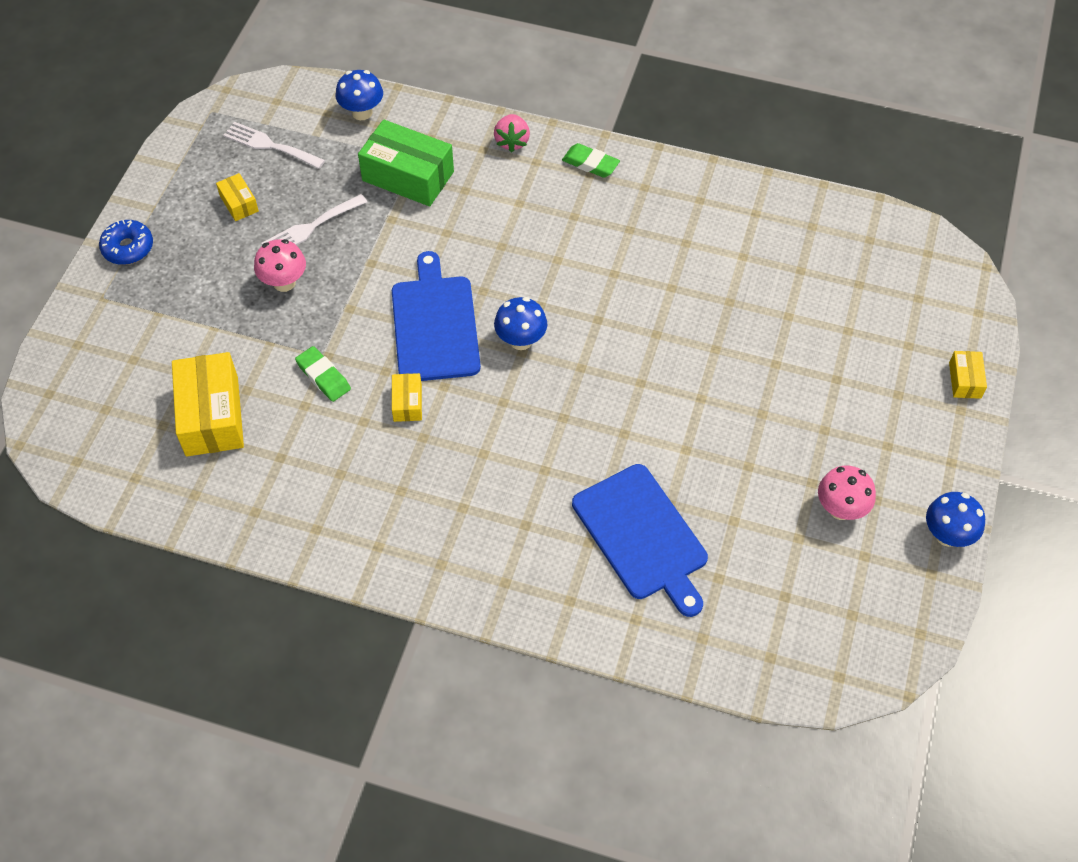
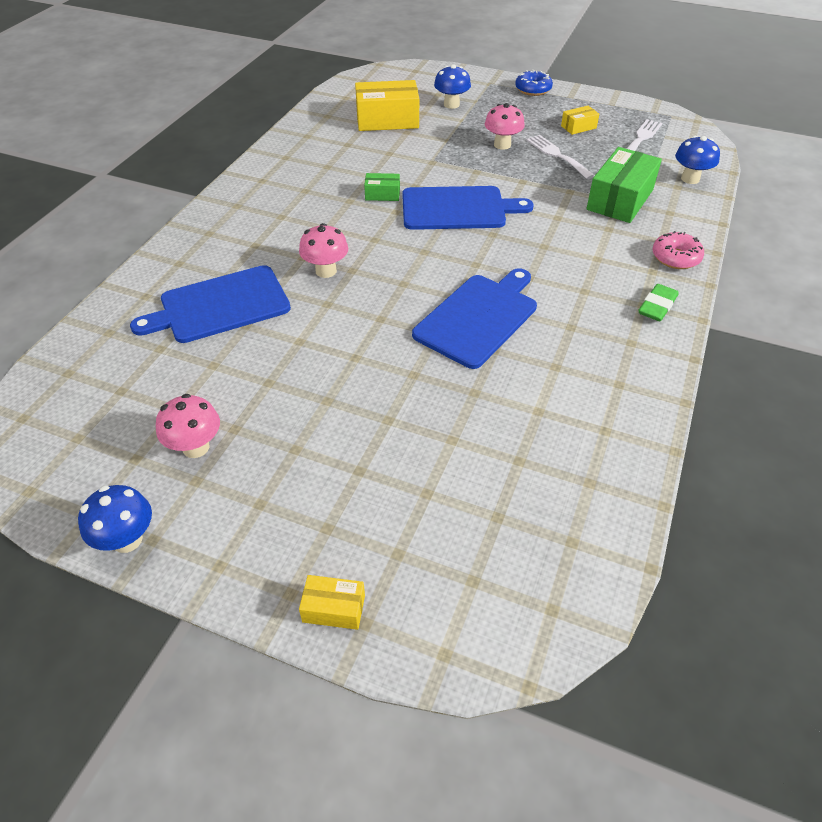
camera: 95 degrees right, 10 degrees down
green eraser [295,346,351,402] -> none
yellow box [392,373,422,422] -> green box [364,173,400,201]
pink strawberry [494,114,530,152] -> pink donut [653,231,704,269]
blue mushroom [494,297,547,350] -> blue mushroom moved to [434,64,471,109]
none -> pink mushroom [299,223,348,278]
none -> blue cutting board [412,268,537,369]

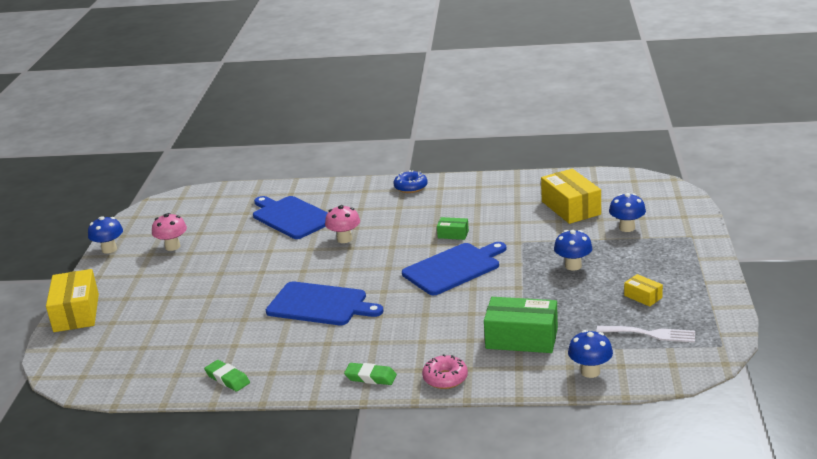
camera: 75 degrees right, 20 degrees down
yellow box [299,575,365,630] -> yellow box [46,269,99,332], size x2.03
green box [364,173,400,201] -> green box turned 60 degrees counterclockwise [437,217,469,240]
blue cutting board [402,186,534,230] -> blue cutting board turned 105 degrees counterclockwise [402,242,506,295]
pink mushroom [485,103,525,150] -> blue mushroom [554,230,592,271]
blue donut [515,70,553,96] -> blue donut moved to [394,170,428,193]
white fork [526,135,595,179] -> none
none -> green eraser [204,360,250,391]

